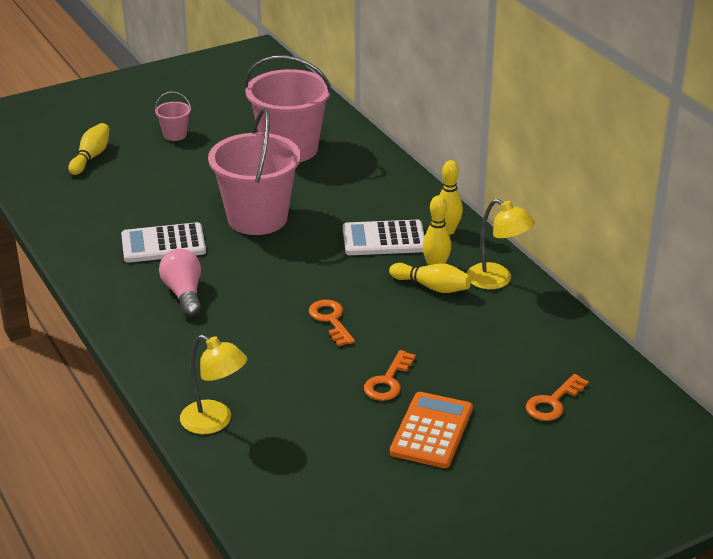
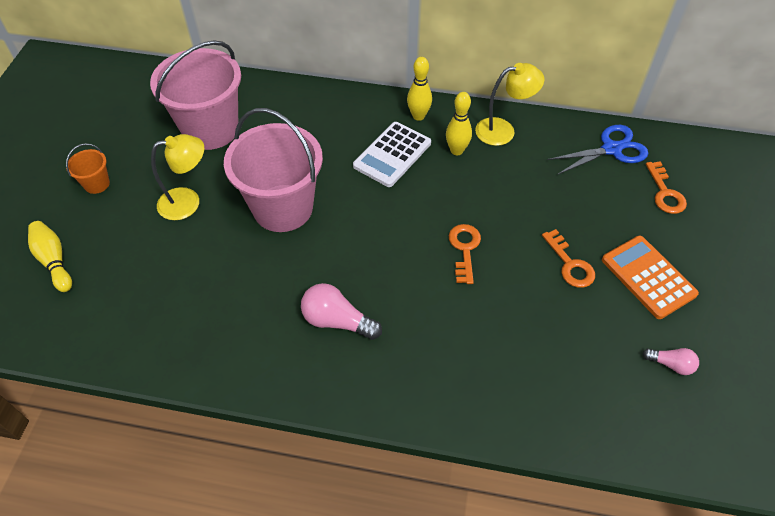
camera: 50 degrees left, 20 degrees up
white calculator [121,222,206,263] -> none
pink bucket [155,91,191,141] -> orange bucket [66,143,110,194]
yellow lamp [180,334,247,434] -> yellow lamp moved to [151,134,204,220]
orange key [309,300,355,346] -> orange key turned 75 degrees clockwise [449,224,481,284]
yellow bowling pin [389,263,471,293] -> none
none -> blue scissors [547,125,648,175]
none -> pink light bulb [643,348,699,375]

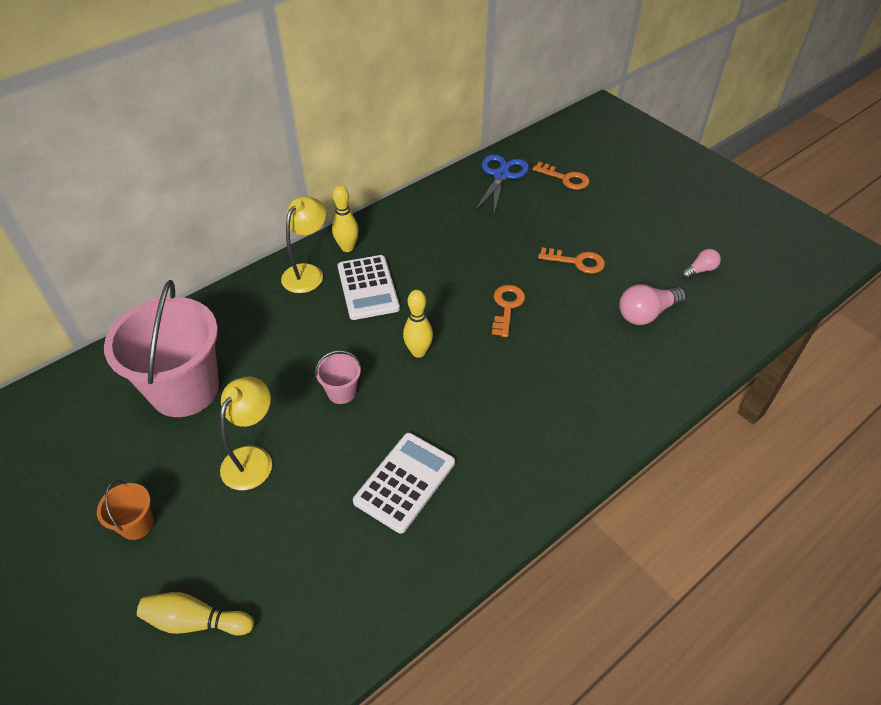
camera: 50 degrees left, 5 degrees down
pink bucket [224,108,323,232] -> pink bucket [315,350,361,404], size x0.43
pink light bulb [301,283,382,340] -> pink light bulb moved to [619,284,686,325]
yellow bowling pin [446,92,472,155] -> yellow bowling pin moved to [403,290,433,358]
orange key [449,224,481,284] -> orange key turned 60 degrees clockwise [492,285,525,337]
yellow lamp [475,63,544,146] -> yellow lamp moved to [281,196,326,293]
orange calculator [602,236,699,319] -> none
none -> white calculator [353,433,455,533]

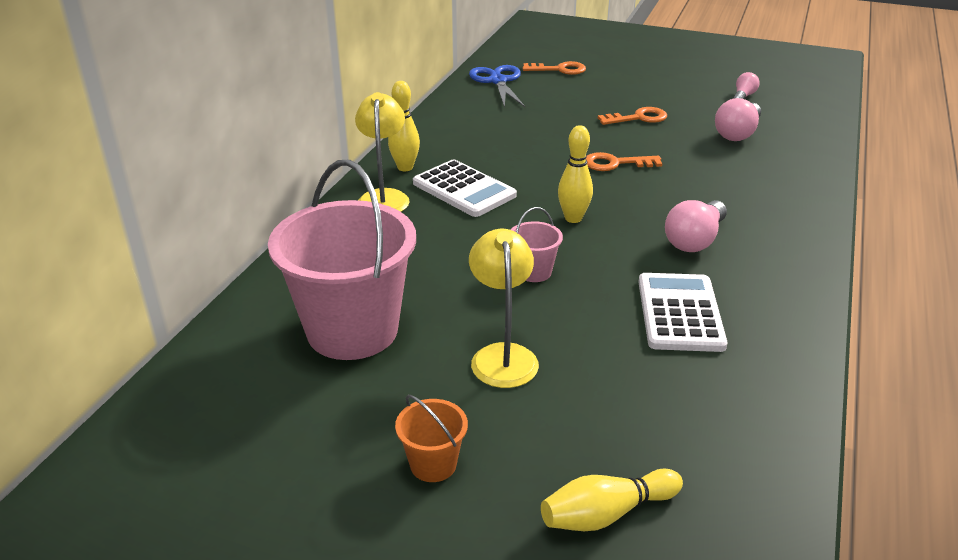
camera: 30 degrees left, 15 degrees down
orange key [492,285,525,337] -> orange key turned 75 degrees counterclockwise [586,152,662,171]
none -> pink light bulb [665,200,727,252]

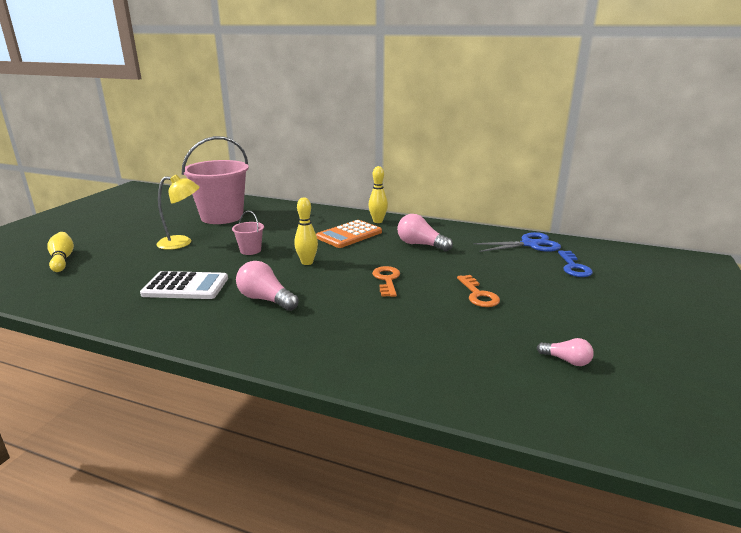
camera: 90 degrees right, 10 degrees down
yellow lamp [355,92,410,212] -> none
orange bucket [395,395,468,482] -> none
white calculator [413,159,517,217] -> orange calculator [316,220,382,248]
orange key [522,61,586,75] -> blue key [558,250,593,277]
pink light bulb [715,98,761,141] -> pink light bulb moved to [397,214,453,251]

